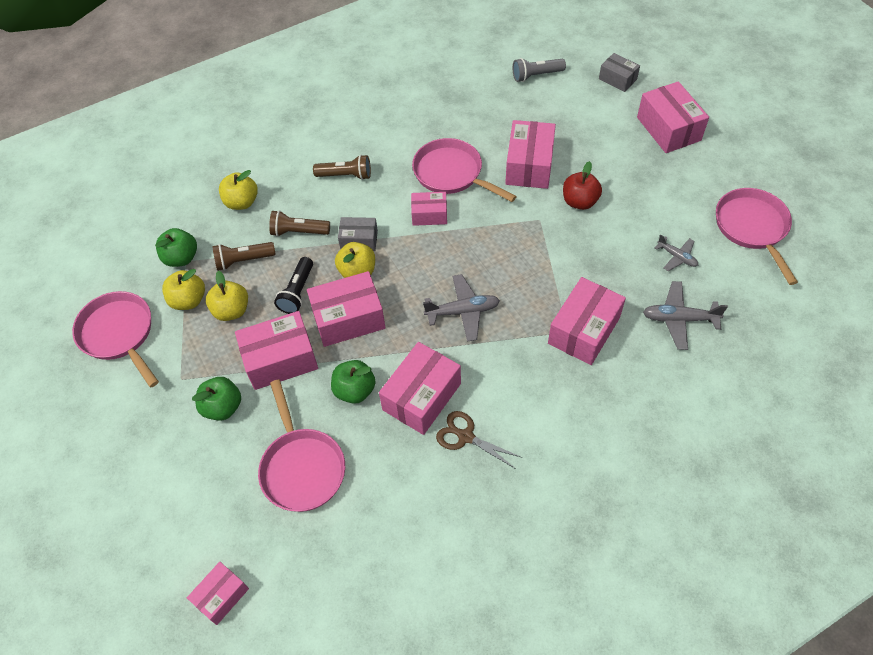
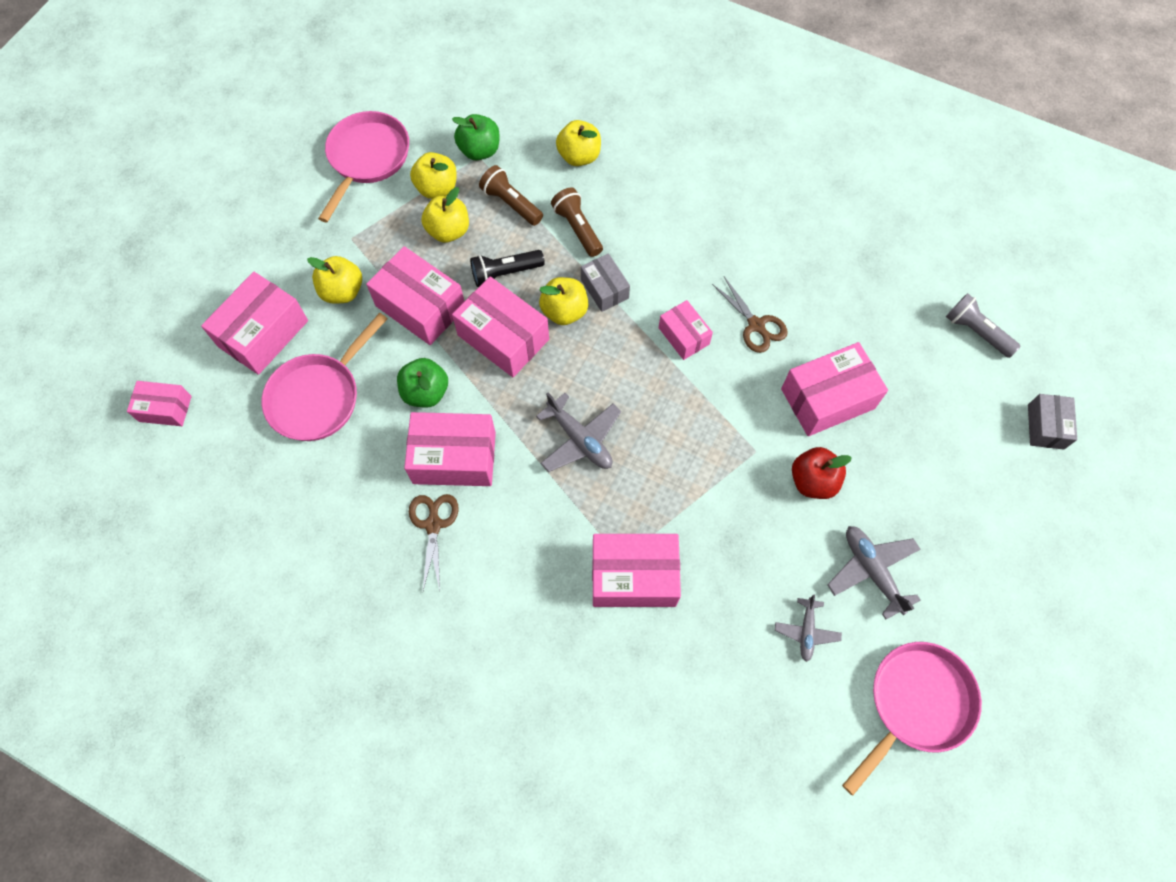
camera: 55 degrees right, 10 degrees up
green apple [192,377,241,421] -> yellow apple [307,256,362,304]
brown flashlight [313,155,371,180] -> none
pink pan [412,138,517,202] -> brown scissors [712,277,787,353]
pink box [637,81,709,153] -> pink box moved to [201,272,308,375]
grey plane [643,281,728,350] -> grey plane moved to [827,526,921,620]

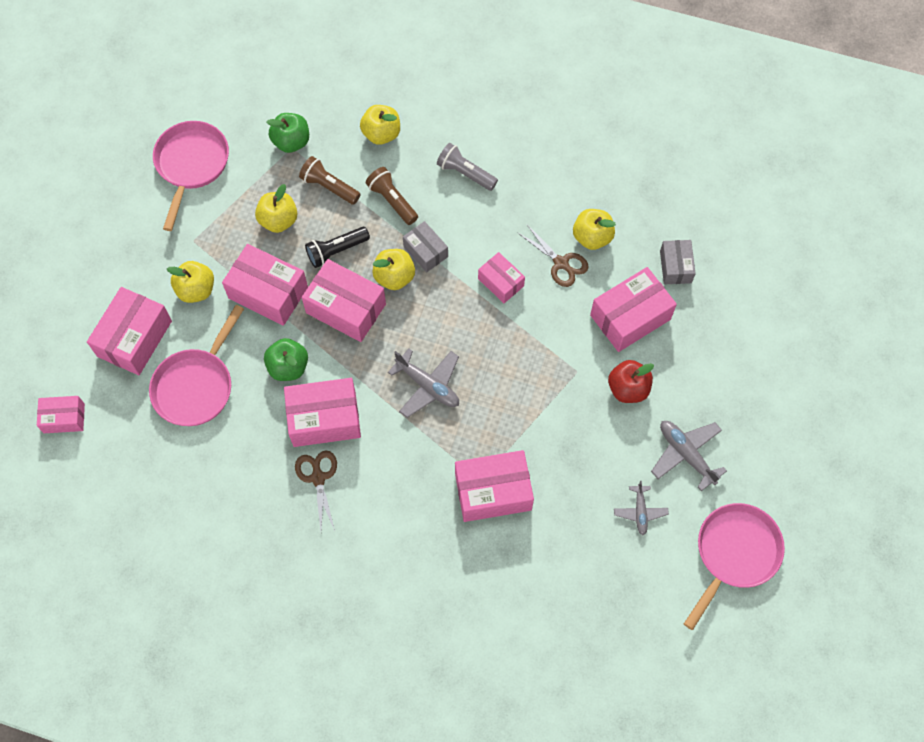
camera: 10 degrees left, 0 degrees up
yellow apple [410,152,457,199] -> yellow apple moved to [573,209,616,250]
grey flashlight [946,293,1021,358] -> grey flashlight moved to [437,143,498,191]
grey box [1028,394,1077,450] -> grey box moved to [660,240,696,284]

